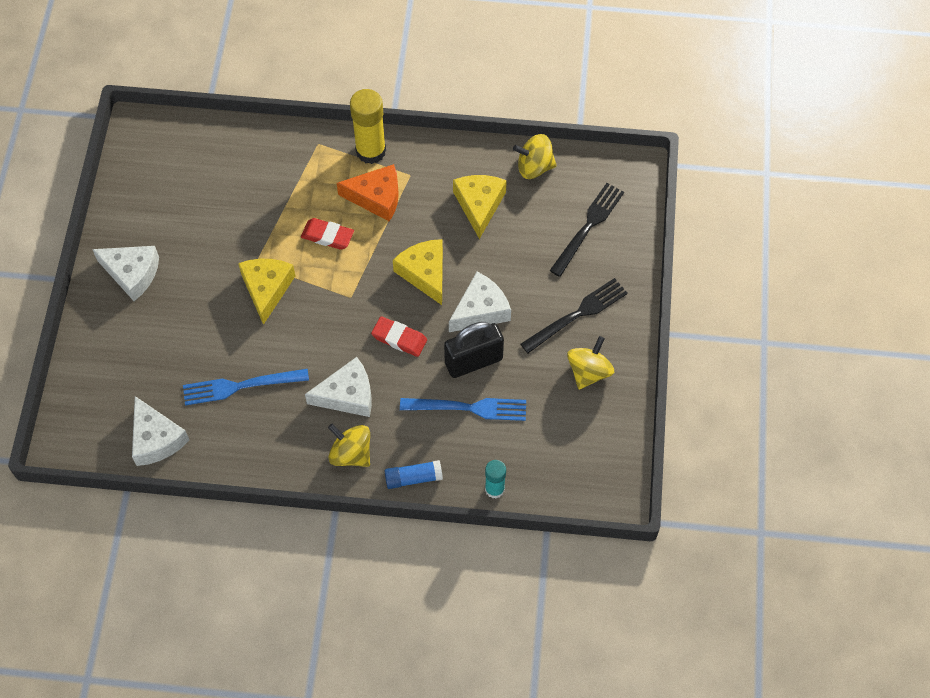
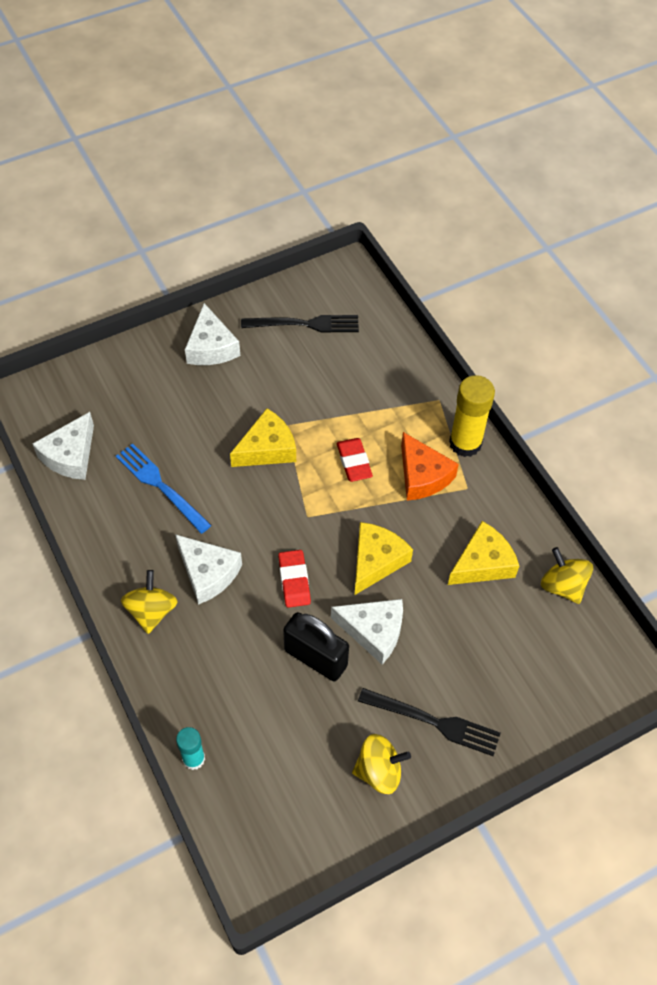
camera: 55 degrees right, 5 degrees down
blue glue stick [384,460,443,489] -> none
blue fork [400,398,526,421] -> none
black fork [550,183,624,277] -> black fork moved to [241,315,359,332]

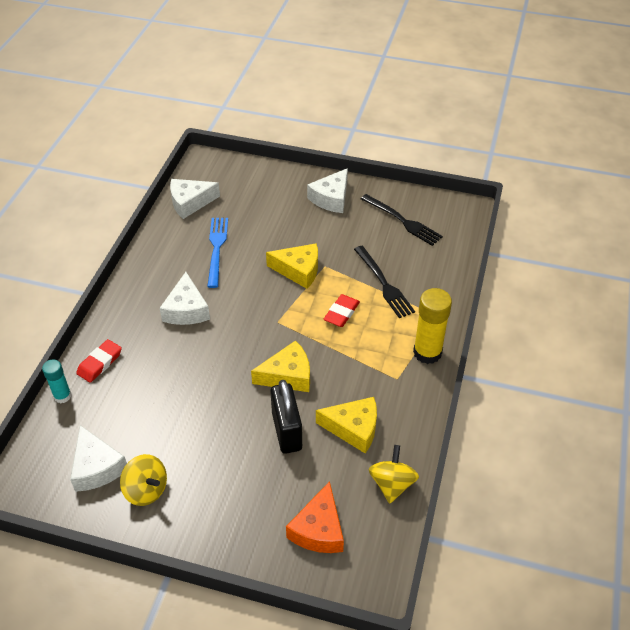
camera: 45 degrees right, 10 degrees down
yellow spinning top [121,570,178,634] -> none
red eraser [278,550,311,608] -> red eraser moved to [76,339,122,383]
black padlock [283,612,349,681] -> black padlock moved to [270,380,302,454]
white cheese [331,599,403,664] -> white cheese moved to [70,425,127,492]
black fork [358,688,500,756] -> black fork moved to [354,246,415,318]
orange cheese [401,432,459,501] -> orange cheese moved to [286,481,344,553]

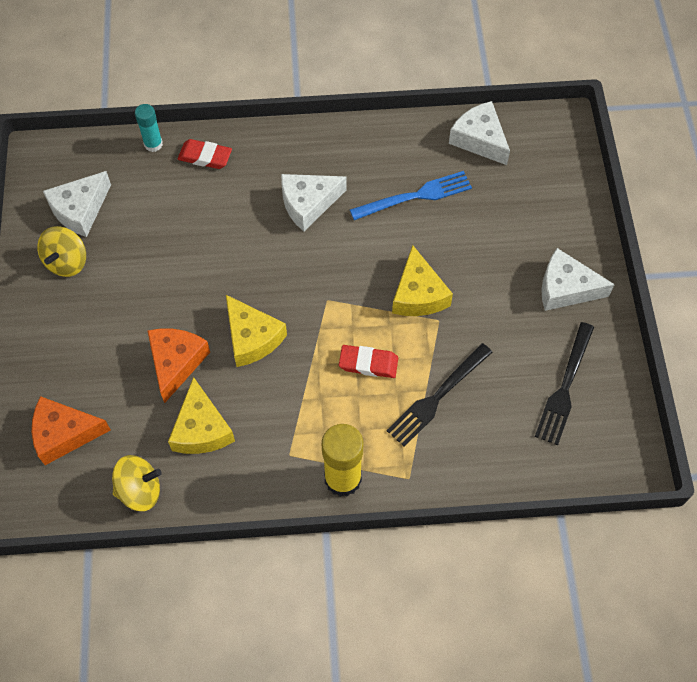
camera: 70 degrees right, 15 degrees up
black padlock [270,380,302,454] -> orange cheese [147,329,210,403]

